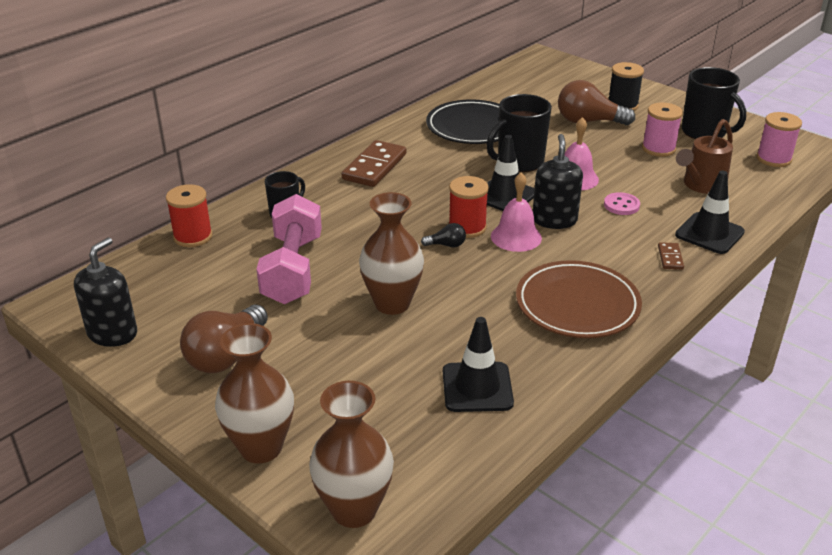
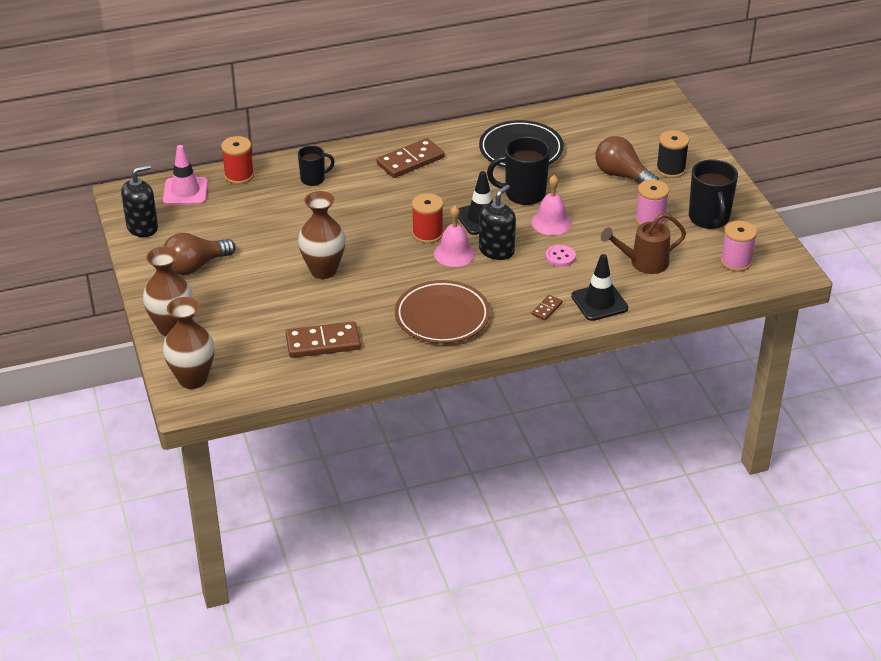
camera: 30 degrees right, 5 degrees up
pink dumbbell [256,194,322,304] -> none
black light bulb [421,223,466,248] -> none
black traffic cone [443,317,514,412] -> brown domino [285,321,361,358]
none -> pink traffic cone [163,145,208,205]

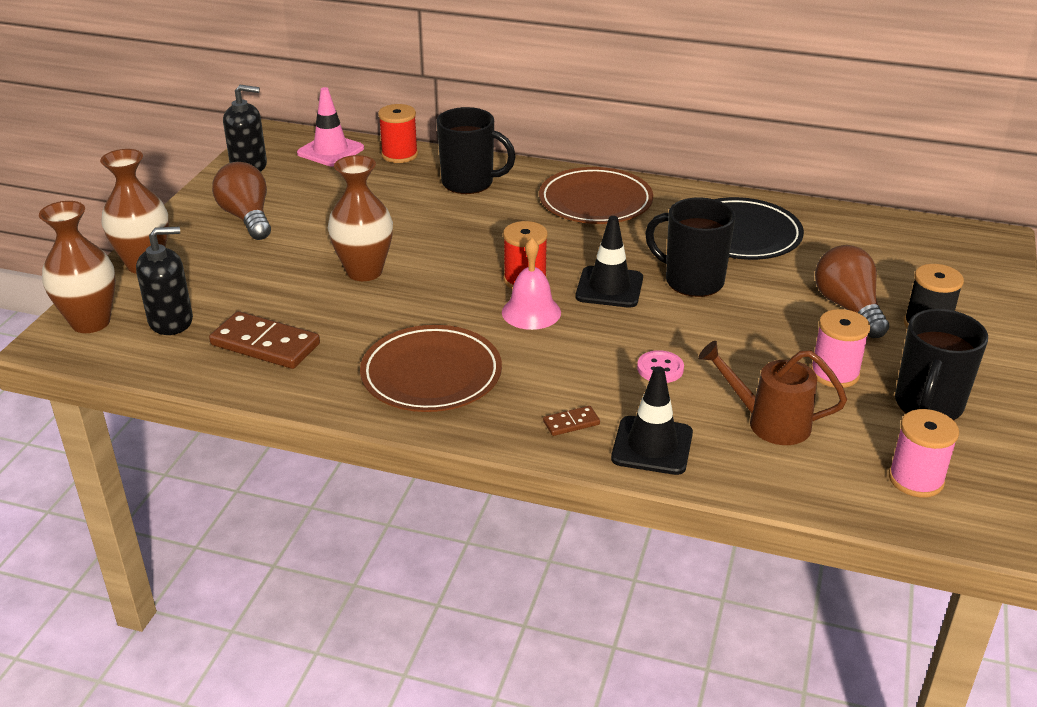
camera: 35 degrees right, 5 degrees down
brown light bulb [163,233,236,275] -> brown light bulb turned 60 degrees clockwise [212,162,271,240]
black mug [298,145,335,186] -> black mug [437,107,516,194], size x1.66
brown domino [377,138,444,178] -> brown plate [539,167,653,224]
black soap dispenser [479,185,516,260] -> black soap dispenser moved to [136,227,193,335]
pink bell [531,175,572,235] -> none

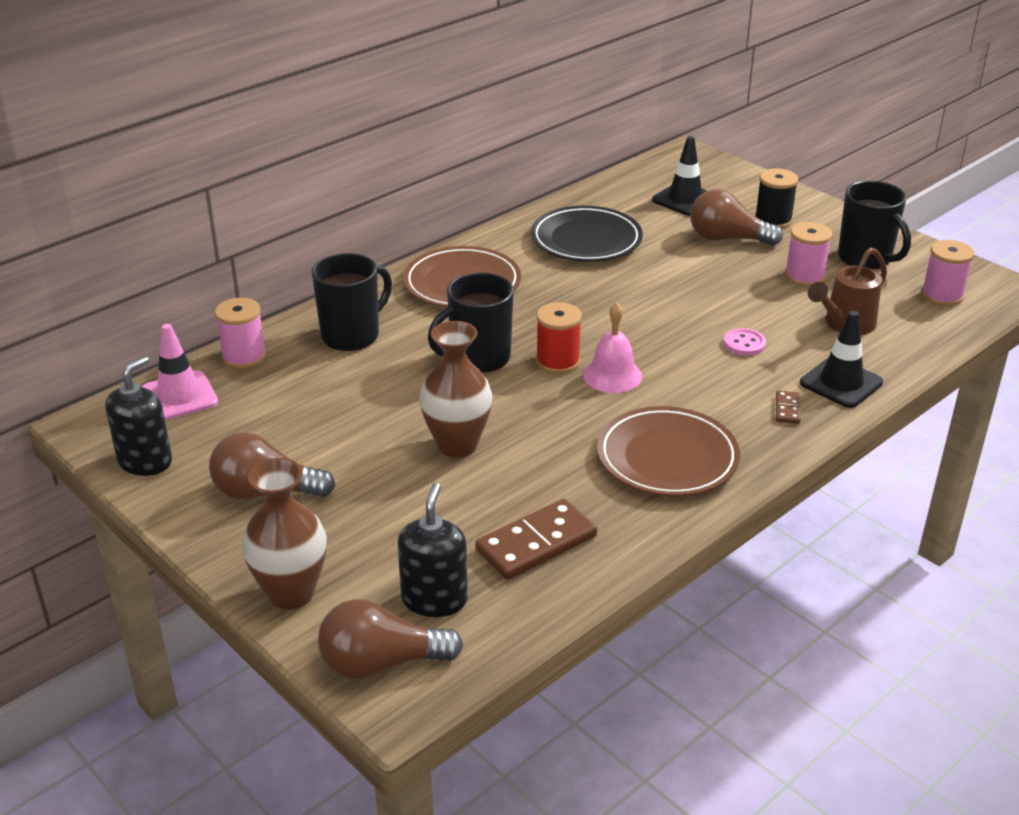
camera: 60 degrees left, 0 degrees up
brown vase [39,201,116,333] -> brown light bulb [318,599,463,680]
red spool [378,104,418,163] -> pink spool [215,298,266,369]
black traffic cone [575,216,643,308] -> black traffic cone moved to [652,137,707,216]
black mug [645,197,736,297] -> black mug moved to [428,273,514,373]

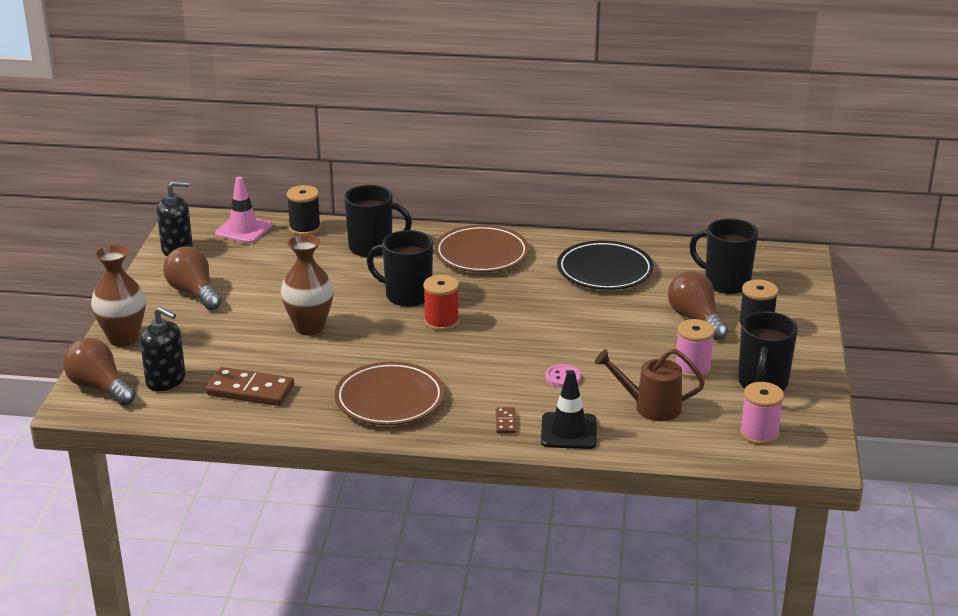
camera: 50 degrees right, 5 degrees down
pink spool [215,298,266,369] -> black spool [287,185,321,235]
black soap dispenser [398,483,468,617] -> black soap dispenser turned 60 degrees clockwise [140,307,185,391]
pink bell [583,302,642,393] -> none
black traffic cone [652,137,707,216] -> black mug [689,219,758,294]
brown domino [776,390,801,424] -> brown domino turned 60 degrees counterclockwise [496,407,516,434]

